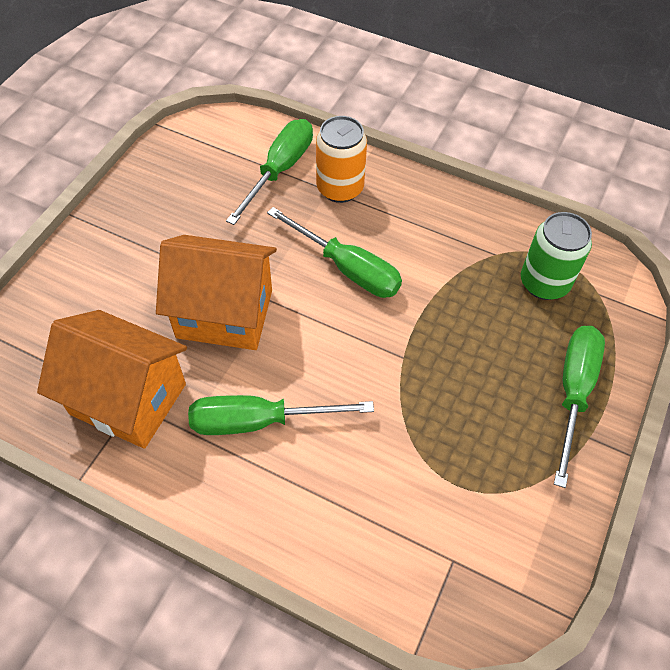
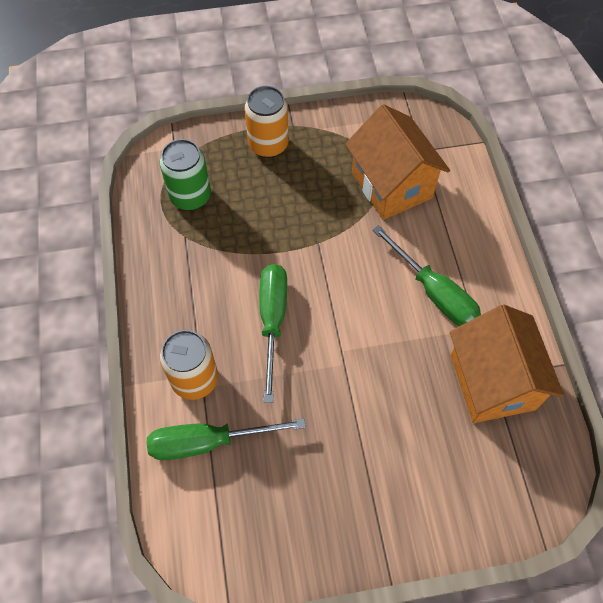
camera: 125 degrees left, 5 degrees up
orange house [156,235,277,350] -> orange house moved to [345,104,450,220]
green screwdriver [554,326,605,488] -> orange can [245,86,289,158]

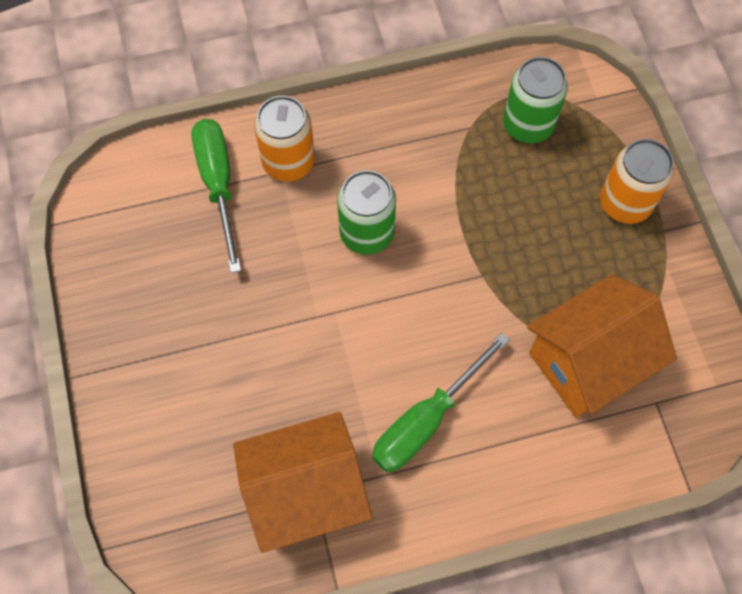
camera: 85 degrees right, 5 degrees up
green screwdriver [259,264,287,403] -> green can [337,170,396,255]

